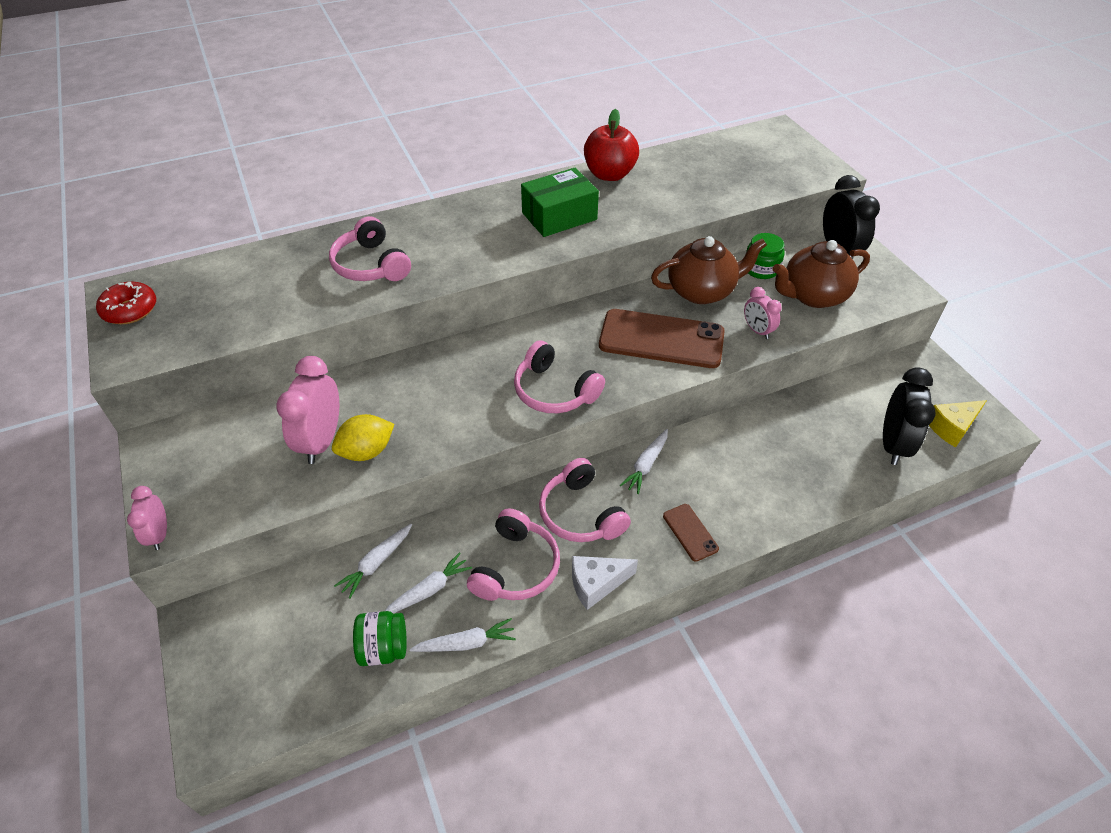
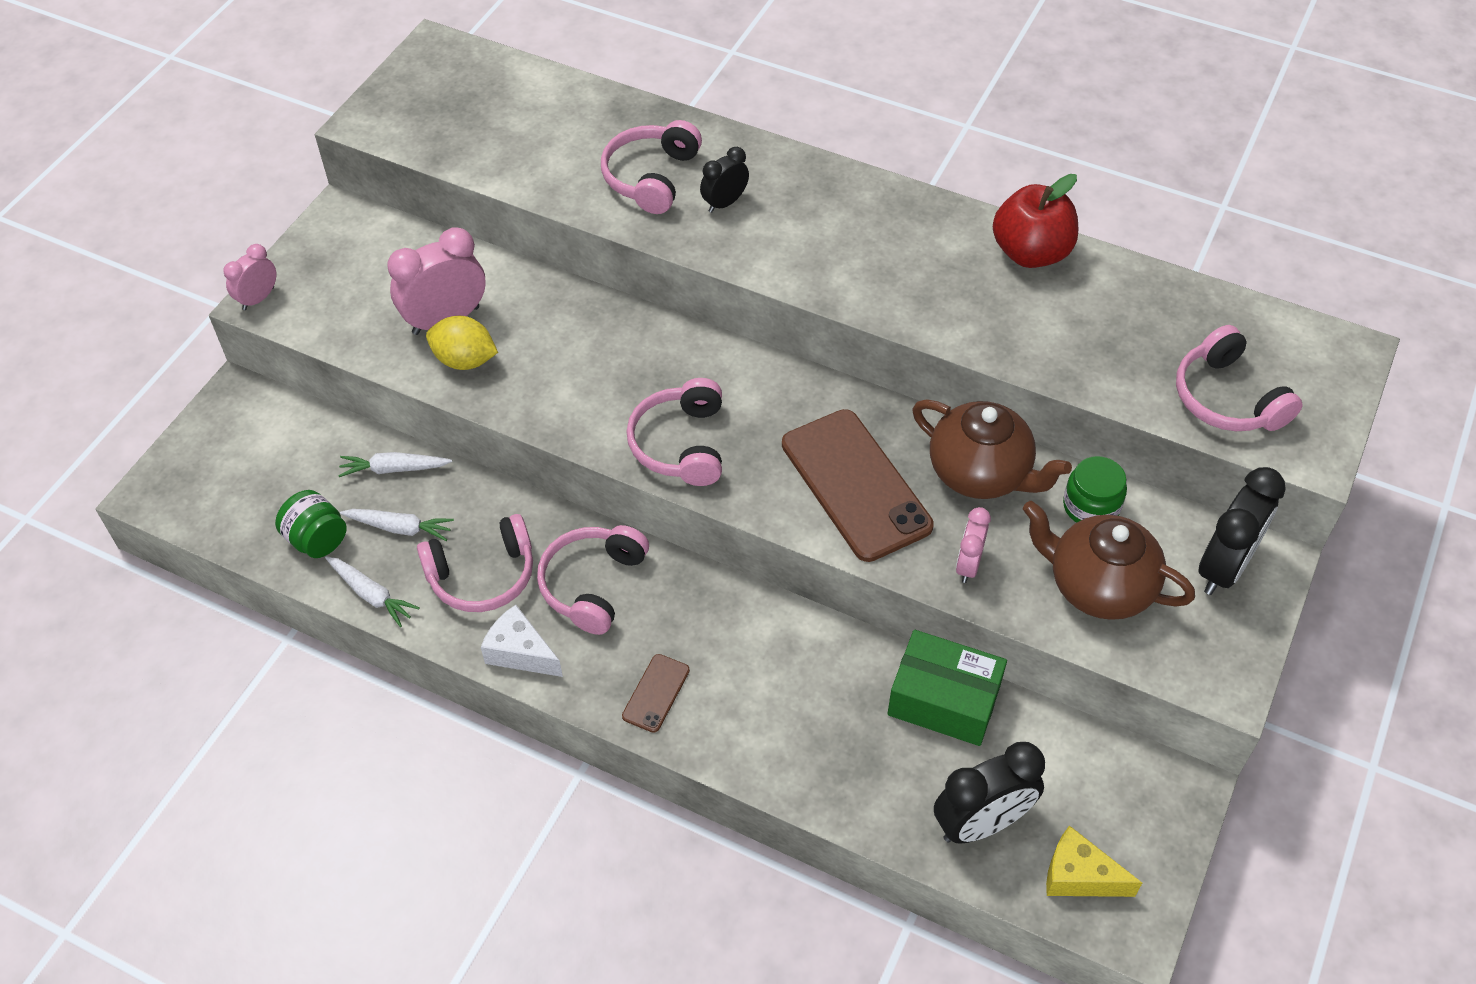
camera: 50 degrees right, 5 degrees up
red donut [96,281,156,324] -> none
green box [521,168,599,237] -> green box moved to [887,630,1007,746]
white carrot [620,429,668,494] -> none
none -> black clock [700,147,749,213]
none -> pink headphones [1176,325,1303,431]

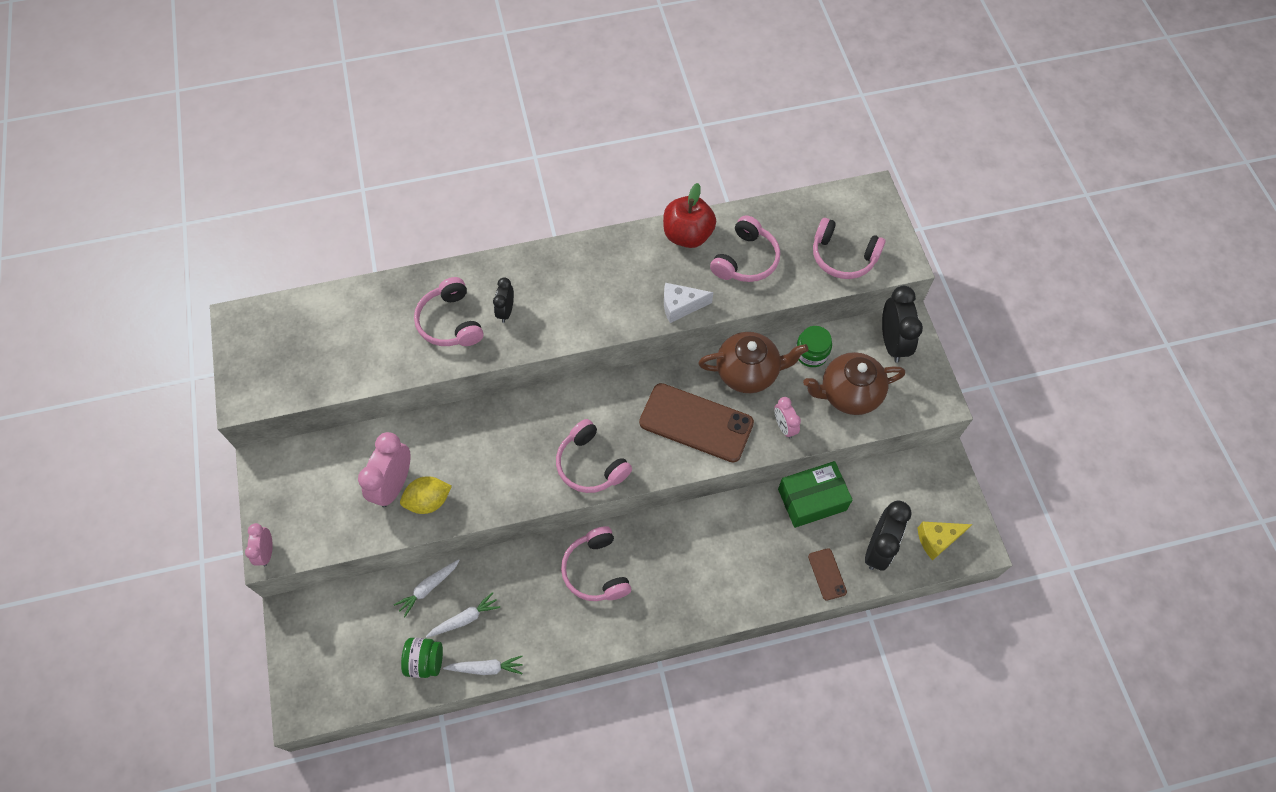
camera: 40 degrees left, 10 degrees up
pink headphones [417,514,533,612] -> pink headphones moved to [710,215,780,282]
white cheese [481,605,563,677] -> white cheese moved to [664,283,713,323]
brown phone [622,654,690,733] -> brown phone moved to [808,548,847,601]

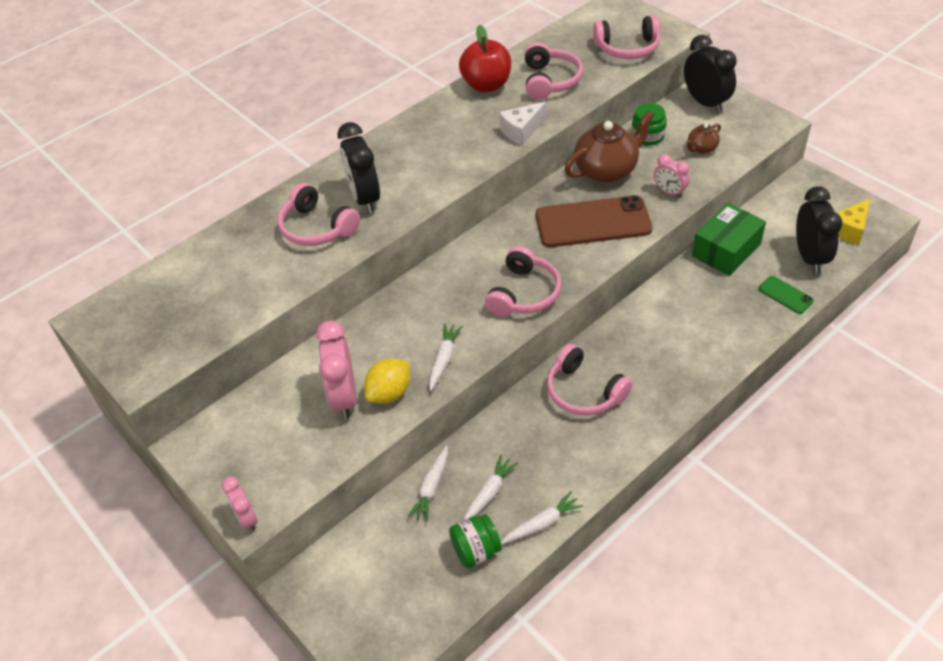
camera: 25 degrees left, 15 degrees down
black clock [493,277,514,323] -> black clock [337,122,380,213], size x1.76
pink headphones [556,419,632,493] -> pink headphones turned 90 degrees counterclockwise [485,246,561,316]
brown teapot [803,352,905,415] -> brown teapot [686,124,721,154], size x0.49
brown phone [808,548,847,601] -> green phone [758,276,814,314]
none -> white carrot [429,323,463,391]

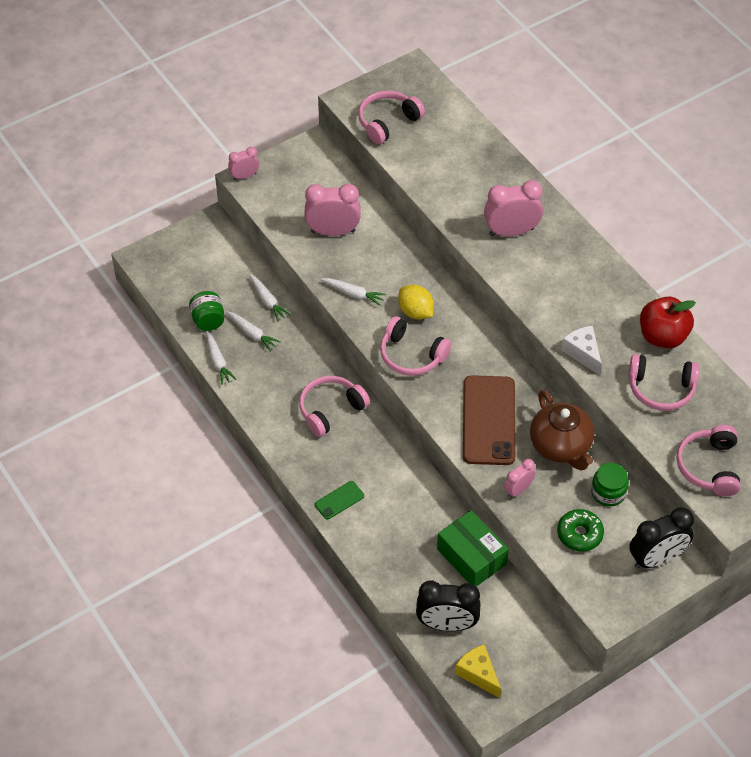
camera: 95 degrees right, 5 degrees up
pink headphones [277,183,360,246] -> pink headphones moved to [358,91,425,144]
black clock [337,122,380,213] -> pink clock [484,180,543,237]
yellow lemon [364,359,410,404] -> yellow lemon moved to [398,285,434,319]
white carrot [408,445,448,522] -> white carrot turned 150 degrees counterclockwise [249,274,291,321]
brown teapot [686,124,721,154] -> green donut [557,509,604,552]
green phone [758,276,814,314] -> green phone moved to [315,481,364,519]

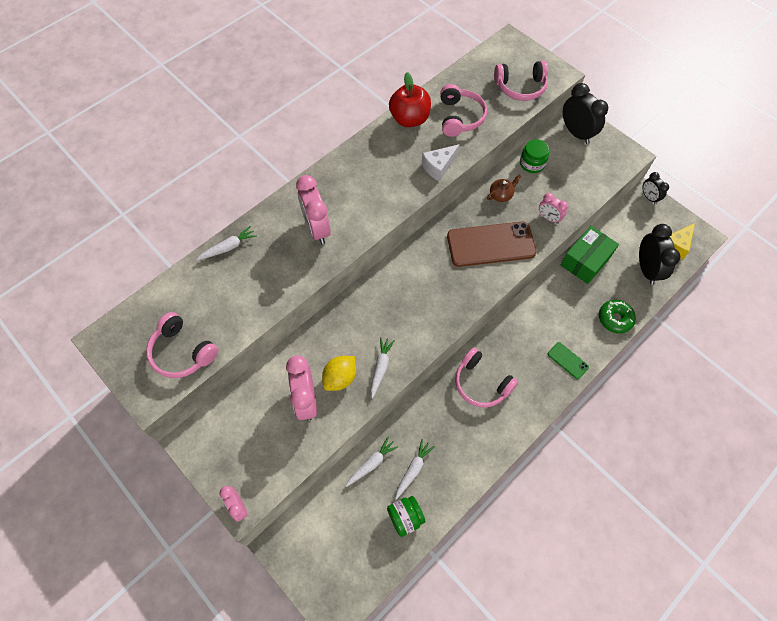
camera: 100 degrees left, 10 degrees up
white carrot [206,331,237,385] -> white carrot moved to [196,226,257,260]
pink headphones [380,316,451,376] -> none
yellow lemon [398,285,434,319] -> yellow lemon moved to [322,356,356,391]
brown teapot [530,390,594,471] -> brown teapot [487,174,521,202], size x0.49
green donut [557,509,604,552] -> green donut moved to [599,300,636,333]
none -> black clock [643,172,669,204]

